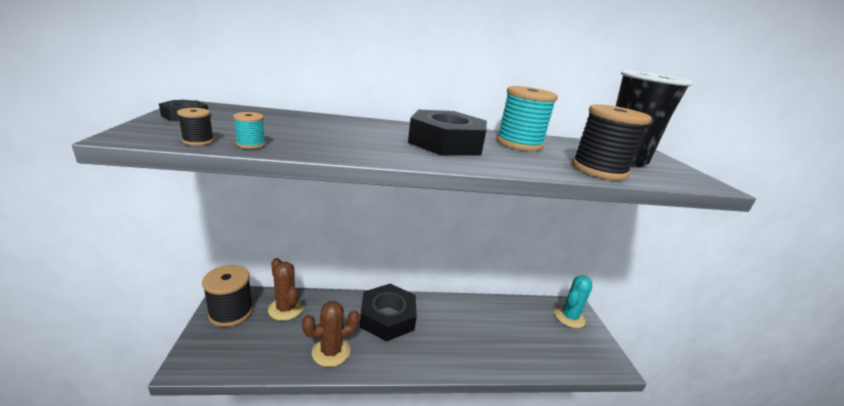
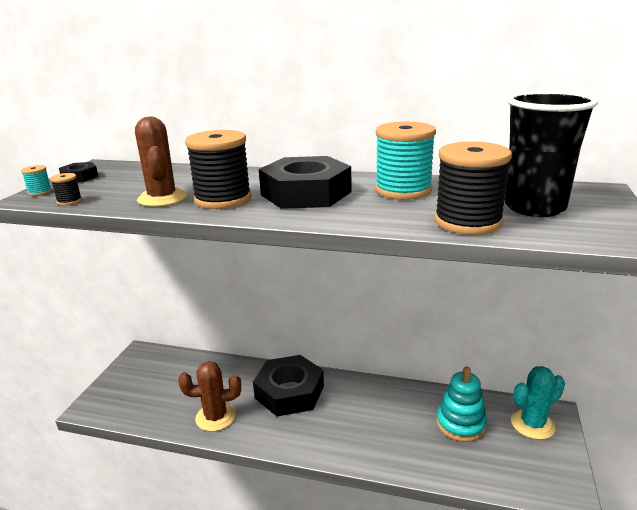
camera: 25 degrees right, 0 degrees up
black spool [202,265,253,327] -> black spool moved to [185,130,251,209]
turquoise spool [233,112,266,149] -> turquoise spool moved to [21,165,52,196]
brown cactus [268,258,304,321] -> brown cactus moved to [135,117,187,207]
none -> turquoise stacking toy [437,366,487,442]

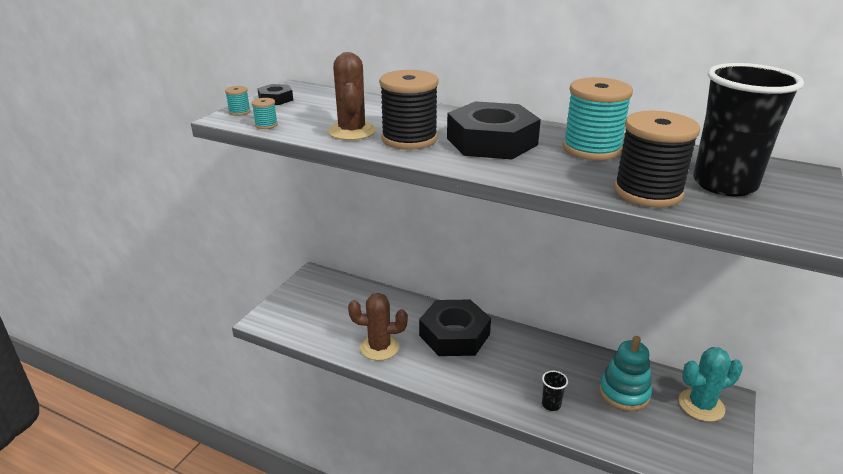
camera: 10 degrees right, 5 degrees up
black spool [50,173,82,206] -> turquoise spool [252,98,278,129]
none -> black cup [542,371,568,411]

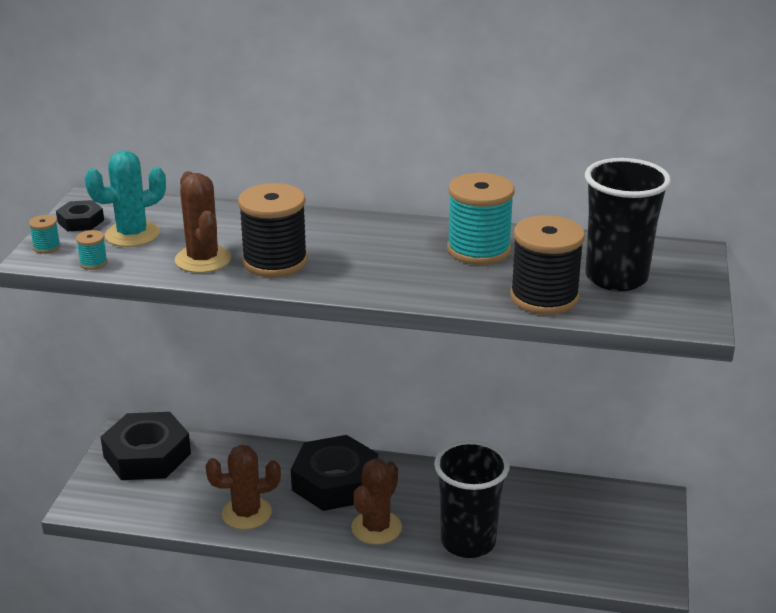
camera: 15 degrees left, 0 degrees up
black nut [447,101,541,160] -> black nut moved to [101,412,191,480]
black cup [542,371,568,411] -> black cup [434,441,509,558], size x2.46
turquoise stacking toy [599,336,652,411] -> none
turquoise cactus [678,347,743,422] -> turquoise cactus moved to [84,150,166,247]
none -> brown cactus [351,459,402,545]

